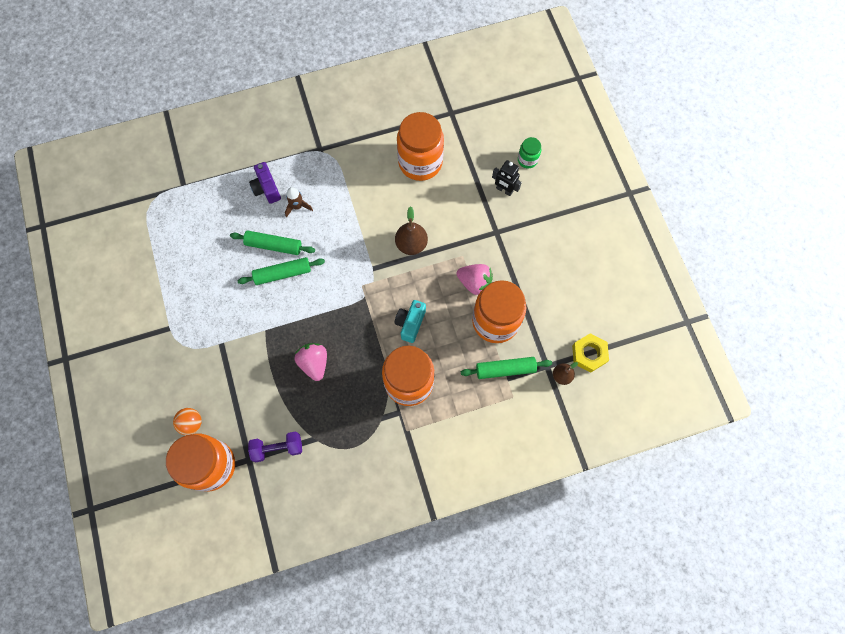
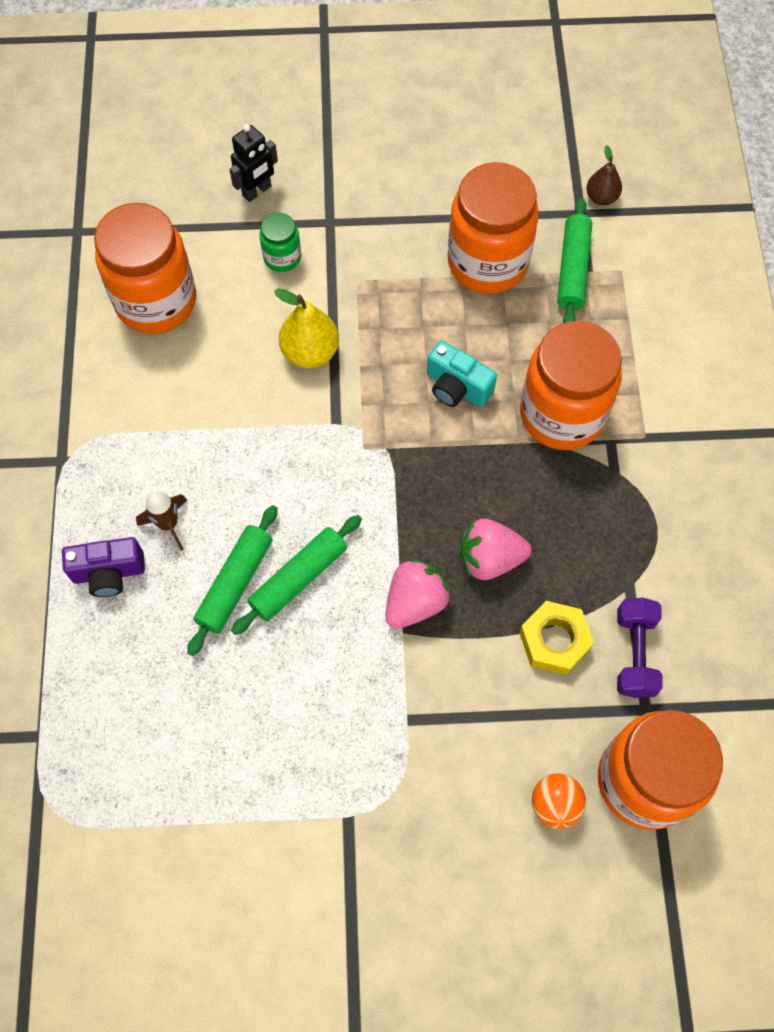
camera: 75 degrees left, 5 degrees down
green rolling pin [237,257,325,285] -> green rolling pin turned 45 degrees clockwise [231,515,362,635]
brown pear [395,206,428,255] -> yellow pear [274,289,339,368]
pink strawberry [456,264,493,295] -> pink strawberry moved to [385,559,452,629]
green jar [518,137,541,168] -> green jar moved to [259,213,301,272]
yellow nut [572,333,609,373] -> yellow nut moved to [519,601,594,675]

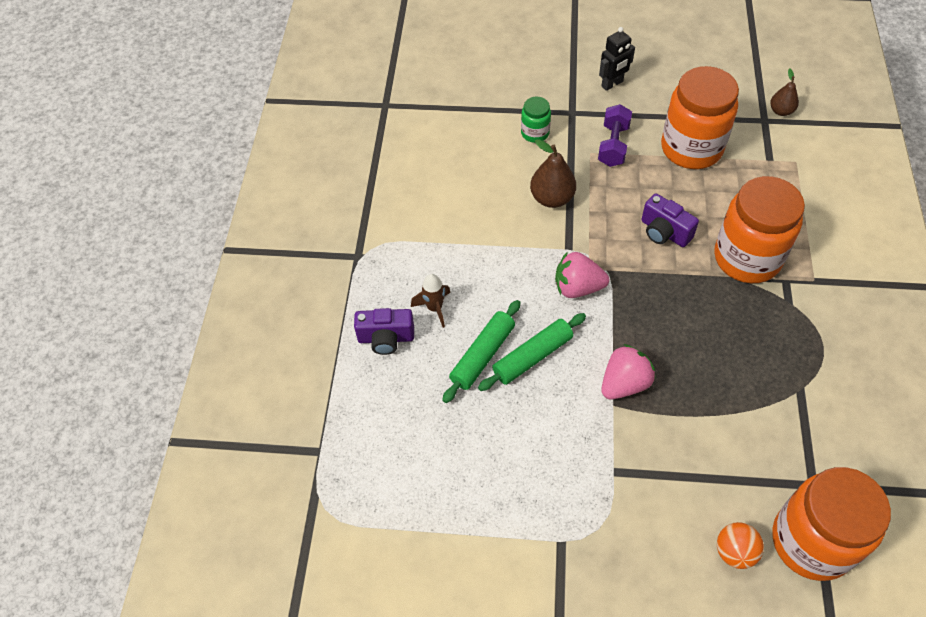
camera: 10 degrees right, 10 degrees down
orange jar [94,203,196,334] -> none
black robot [230,124,278,202] -> black robot moved to [599,27,635,91]
yellow pear [274,289,339,368] -> brown pear [530,139,576,208]
turquoise camera [427,341,497,407] -> purple camera [642,193,699,247]
pink strawberry [461,519,531,580] -> pink strawberry moved to [555,251,609,298]
yellow nut [519,601,594,675] -> none
green rolling pin [557,198,592,323] -> none
purple dumbbell [617,598,663,698] -> purple dumbbell moved to [598,104,632,167]

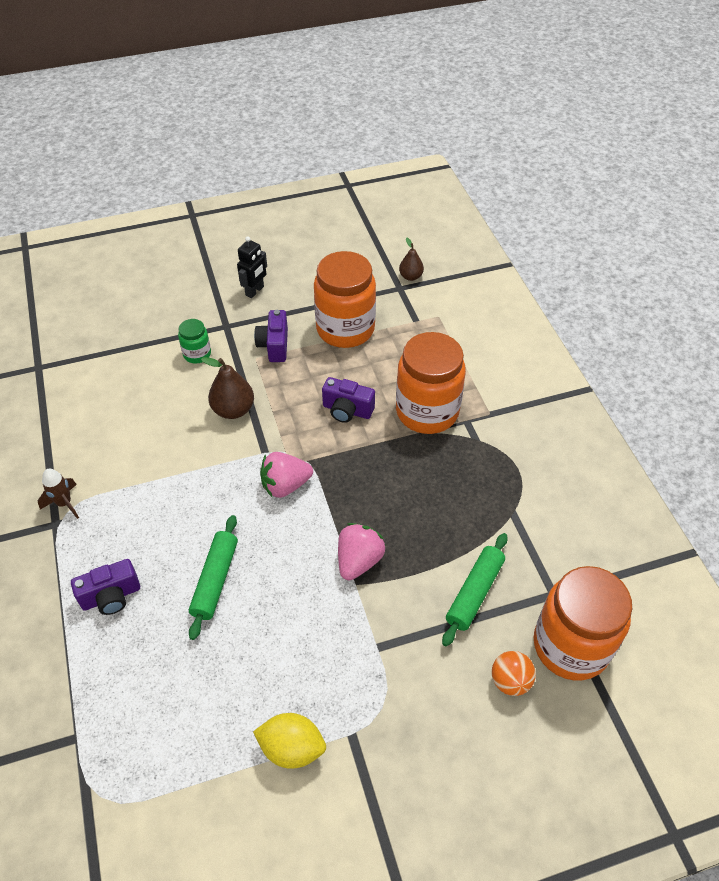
camera: 25 degrees left, 5 degrees down
brown rocket [411,274,451,328] -> brown rocket moved to [38,469,79,519]
green rolling pin [478,313,586,391] -> green rolling pin moved to [442,533,508,646]
purple dumbbell [598,104,632,167] -> purple camera [254,310,288,362]
none -> yellow lemon [253,713,326,768]

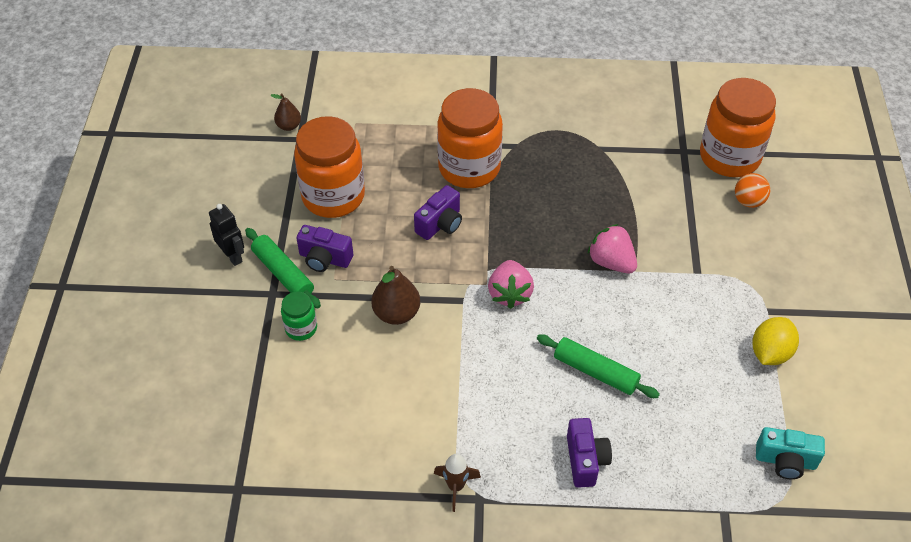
camera: 70 degrees left, 0 degrees up
green rolling pin [442,533,508,646] -> green rolling pin moved to [245,228,321,309]
none -> turquoise camera [756,427,825,479]

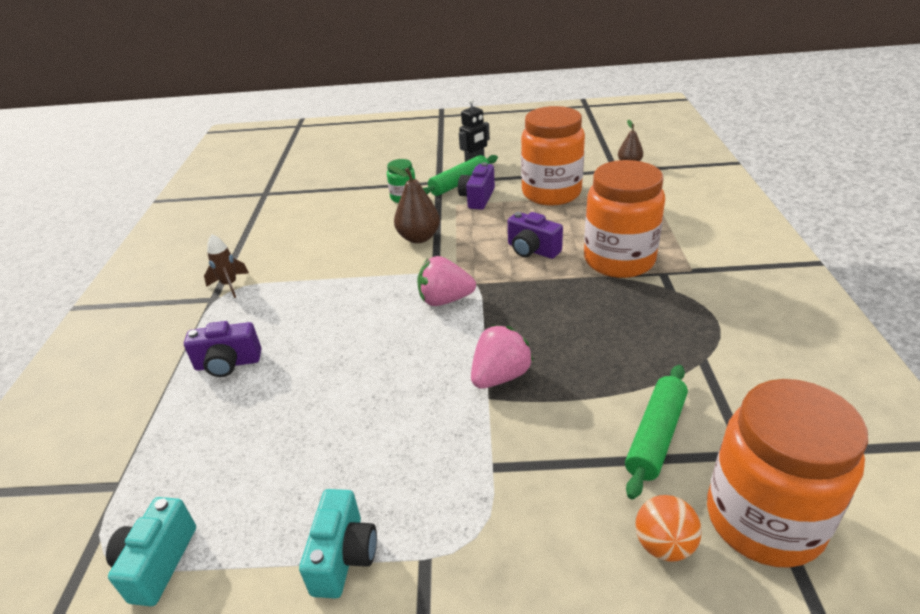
camera: 90 degrees right, 15 degrees down
green rolling pin [537,334,660,398] -> green rolling pin moved to [625,365,688,499]
yellow lemon [752,317,799,365] -> turquoise camera [299,489,377,599]

